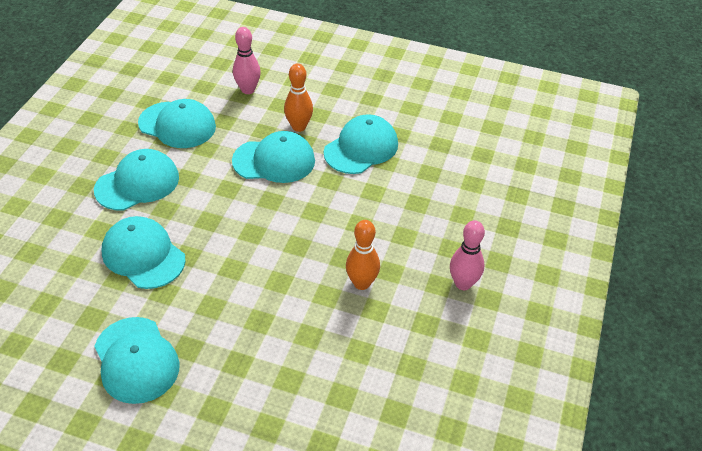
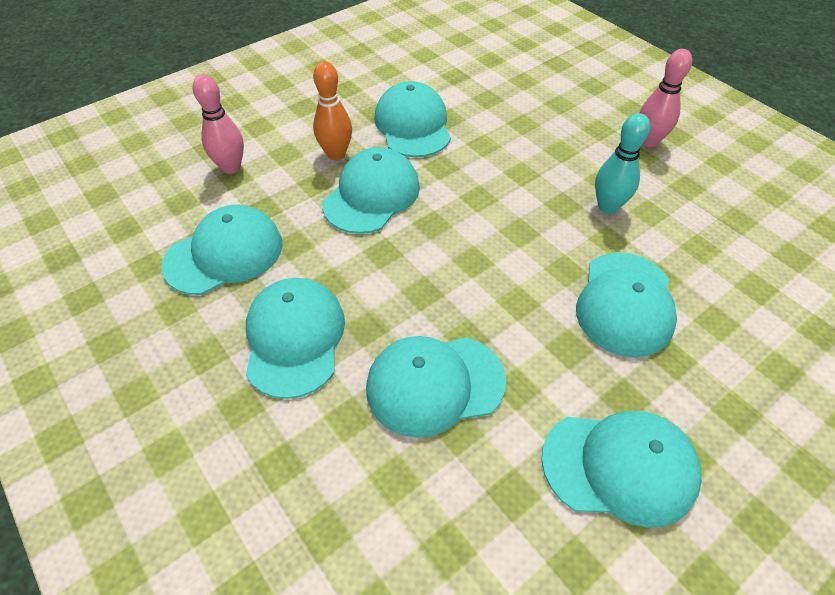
camera: 55 degrees left, 5 degrees up
orange bowling pin [346,220,380,290] -> turquoise bowling pin [595,113,650,214]
none -> turquoise cap [576,252,677,357]

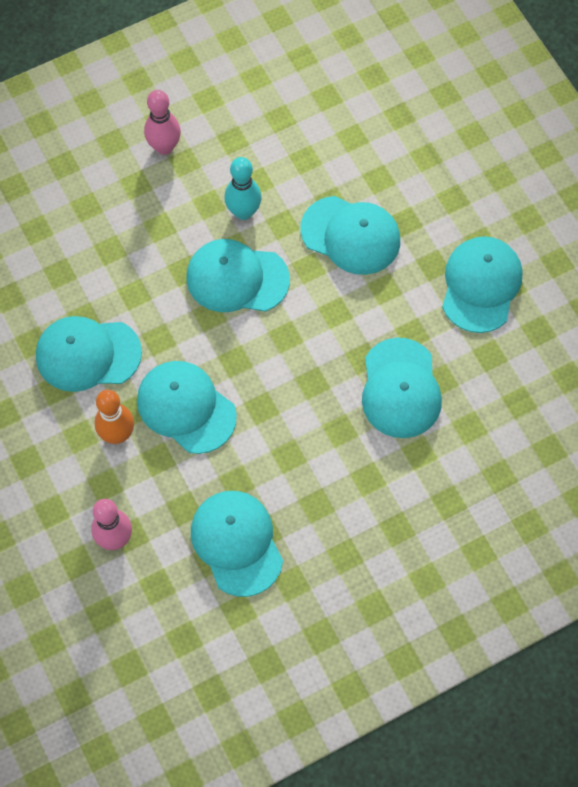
camera: 80 degrees left, 15 degrees up
turquoise cap [246,278,345,399] -> turquoise cap moved to [186,239,290,312]

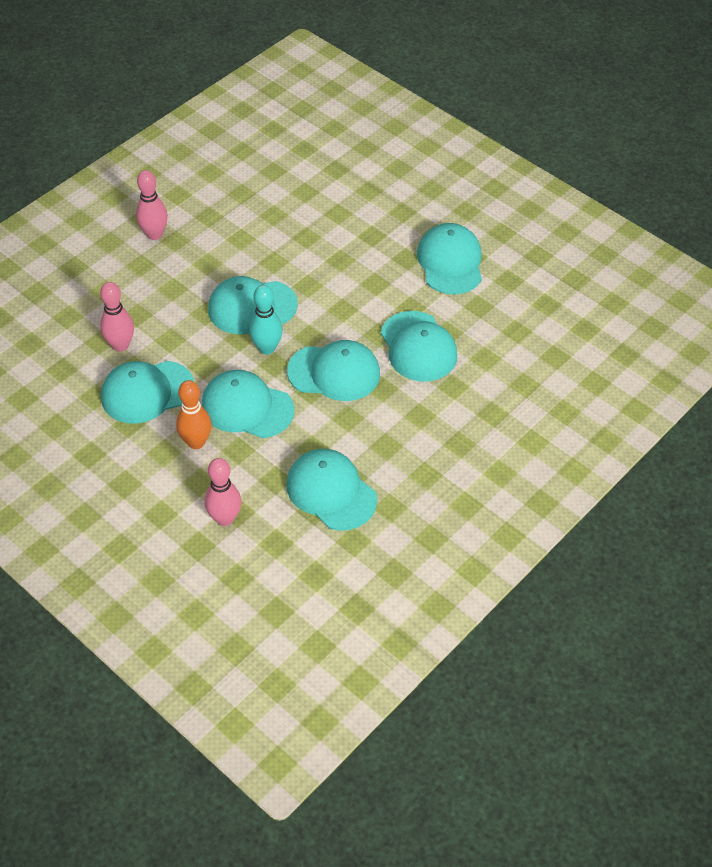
camera: 20 degrees left, 15 degrees down
turquoise bowling pin [224,157,262,220] -> turquoise bowling pin moved to [249,285,283,355]
turquoise cap [300,196,400,275] -> turquoise cap moved to [287,340,380,401]
none -> pink bowling pin [100,282,134,352]

